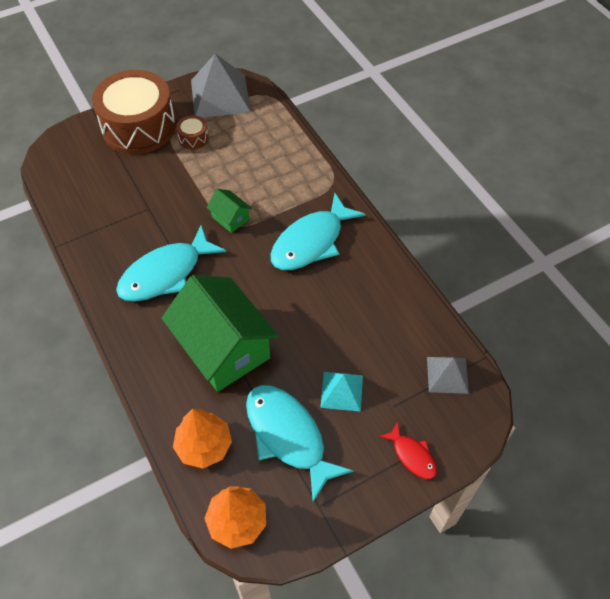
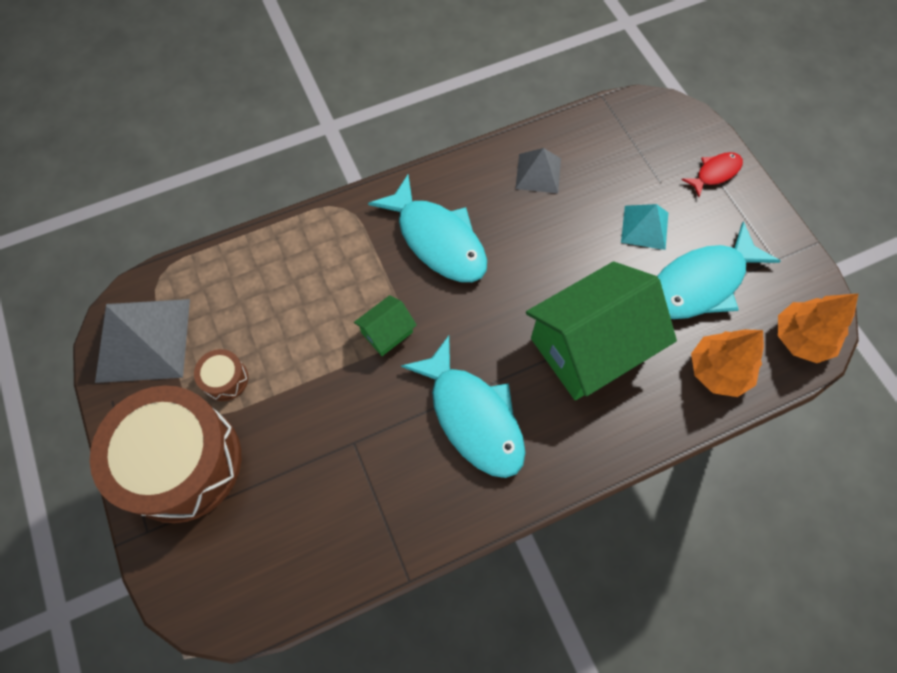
camera: 85 degrees left, 10 degrees up
grey pyramid [427,357,469,394] -> grey pyramid moved to [515,148,561,193]

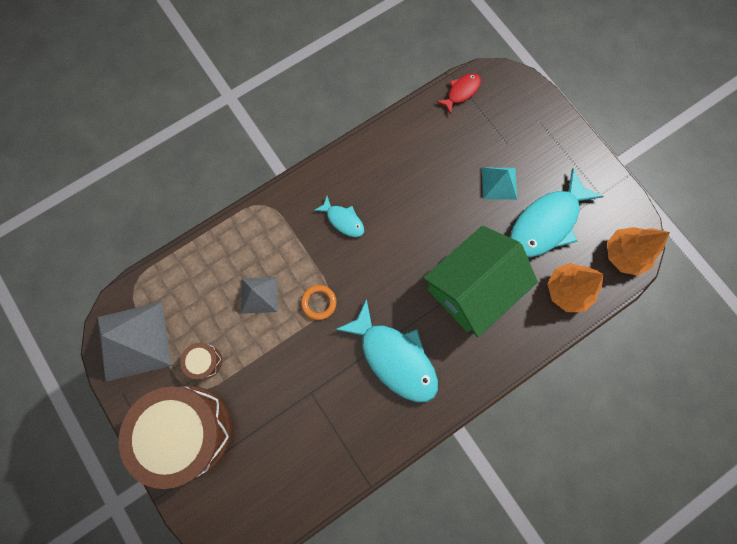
camera: 10 degrees left, 10 degrees up
green house [354,295,417,356] -> orange ring [301,285,337,320]
turquoise fish [368,175,487,282] -> turquoise fish [314,196,364,237], size x0.50
grey pyramid [515,148,561,193] -> grey pyramid moved to [241,277,277,314]
red fish [682,152,743,197] -> red fish moved to [436,73,481,115]

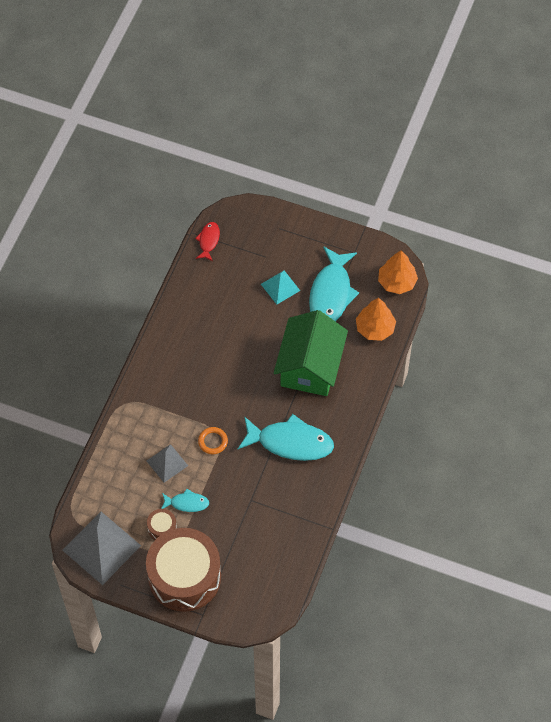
camera: 35 degrees left, 15 degrees down
turquoise fish [314,196,364,237] -> turquoise fish moved to [161,488,209,512]

